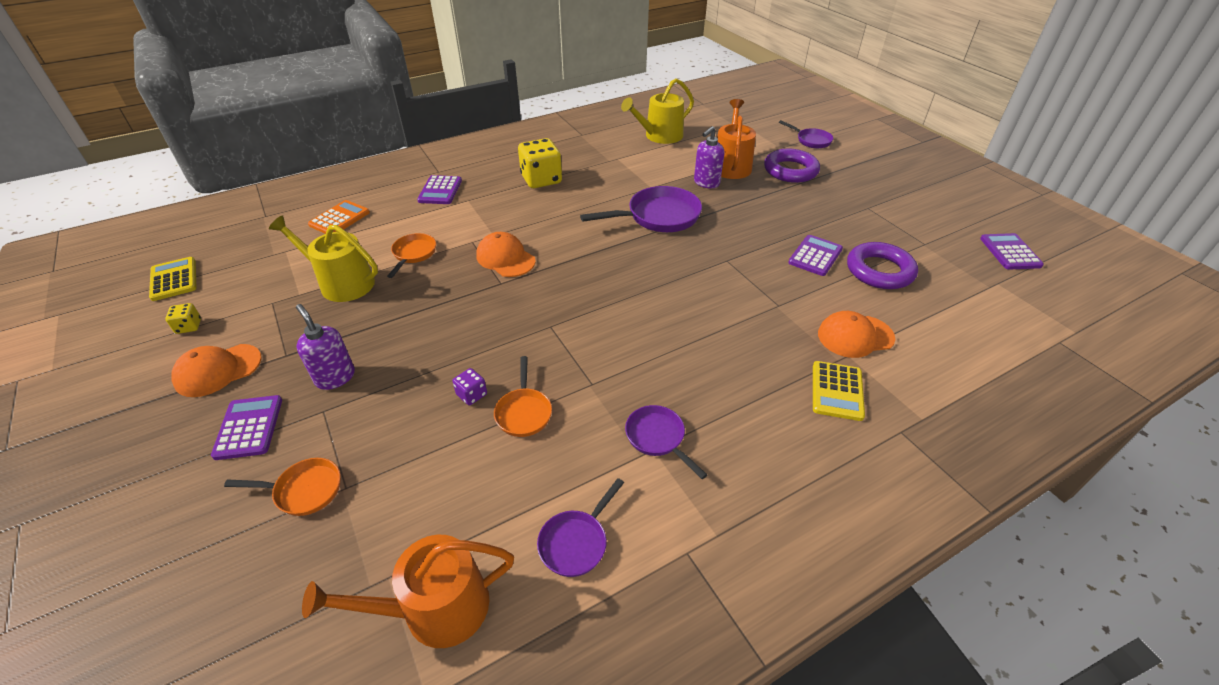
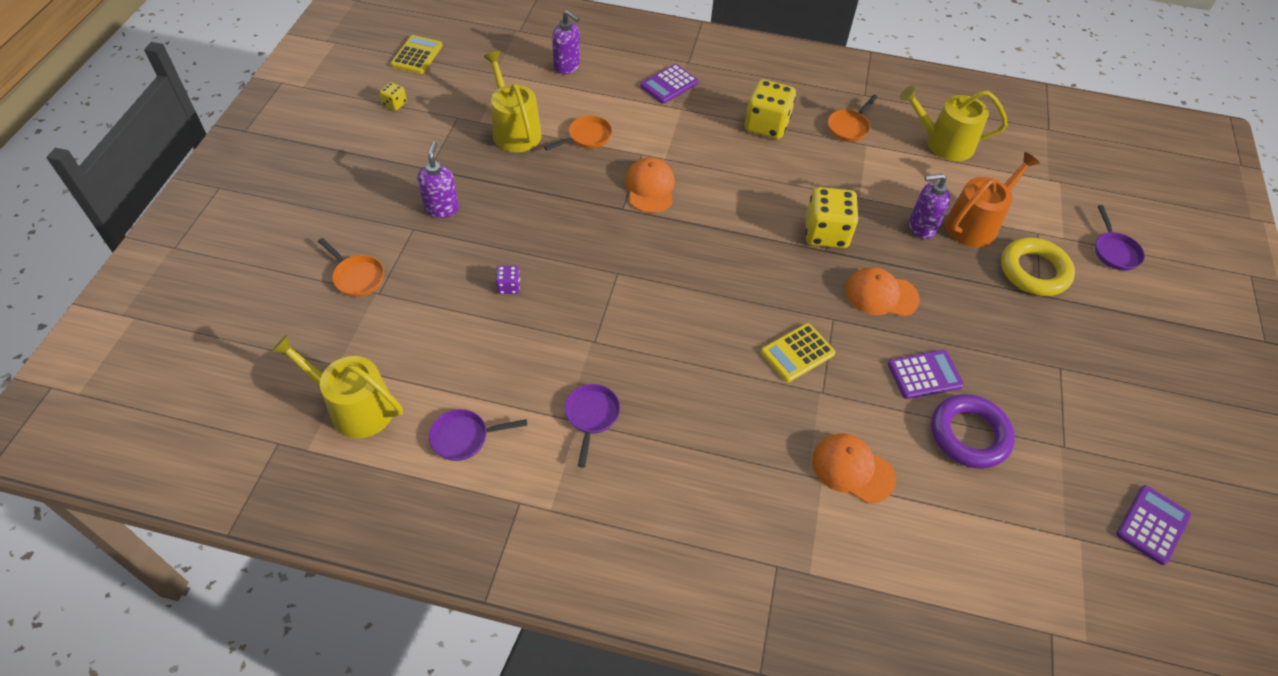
camera: 40 degrees right, 10 degrees up
orange cap [171,344,261,397] -> orange cap moved to [845,267,920,317]
purple calculator [211,395,282,460] -> none
orange watering can [302,535,514,648] -> yellow watering can [271,335,403,438]
orange calculator [308,200,370,234] -> purple soap dispenser [552,10,580,74]
orange pan [494,356,552,437] -> orange pan moved to [828,95,878,142]
purple pan [580,186,702,232] -> yellow dice [805,187,859,248]
purple ring [764,149,820,183] -> yellow ring [1001,238,1075,296]
yellow calculator [813,361,865,421] -> yellow calculator moved to [761,323,836,382]

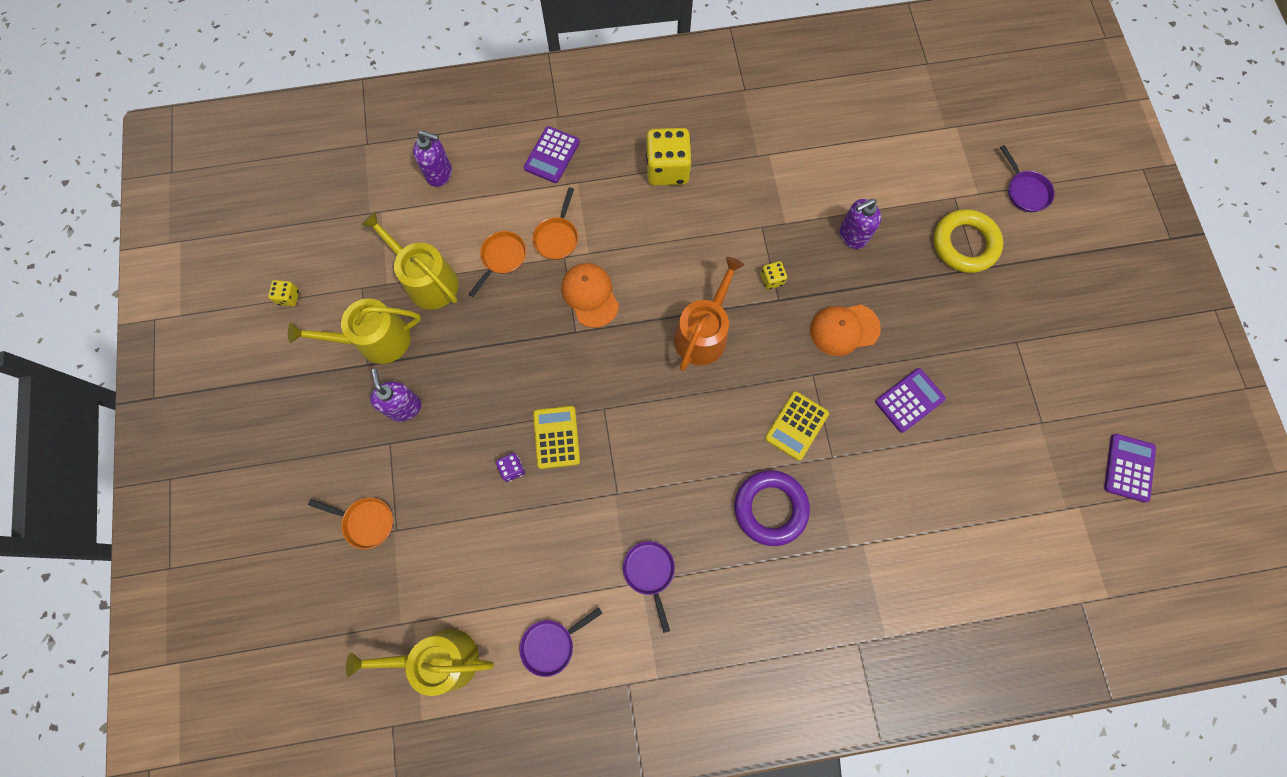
camera: 20 degrees left, 20 degrees up
yellow calculator [391,35,443,74] -> yellow calculator moved to [533,406,580,469]
yellow dice [805,187,859,248] -> yellow dice [760,261,787,290], size x0.47
orange cap [812,434,896,504] -> none
orange pan [828,95,878,142] -> orange pan moved to [532,187,578,260]
yellow watering can [900,86,1008,161] -> yellow watering can moved to [288,298,421,364]
purple ring [931,394,1015,469] -> purple ring moved to [735,470,810,546]
orange watering can [945,152,1040,247] -> orange watering can moved to [674,257,744,371]

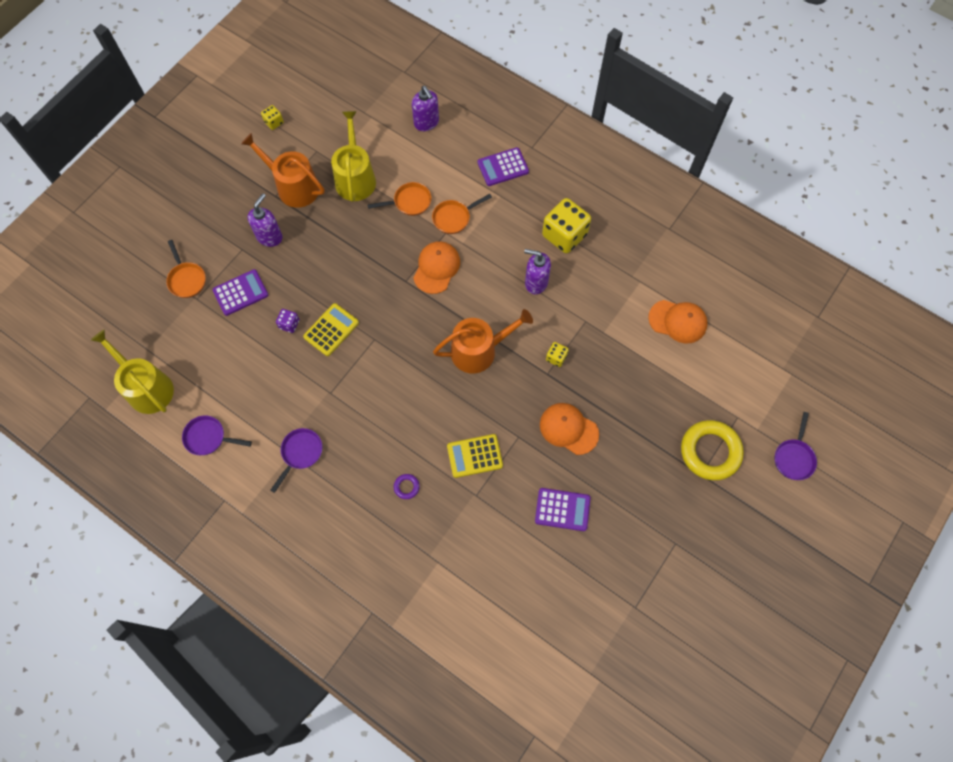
camera: 45 degrees right, 5 degrees down
yellow watering can [288,298,421,364] -> orange watering can [241,133,324,208]
purple ring [735,470,810,546] -> purple ring [394,474,420,499], size x0.41
purple soap dispenser [840,199,881,249] -> purple soap dispenser moved to [524,249,551,295]
purple calculator [1104,434,1156,502] -> purple calculator moved to [213,269,268,316]
none -> orange cap [648,300,708,344]

